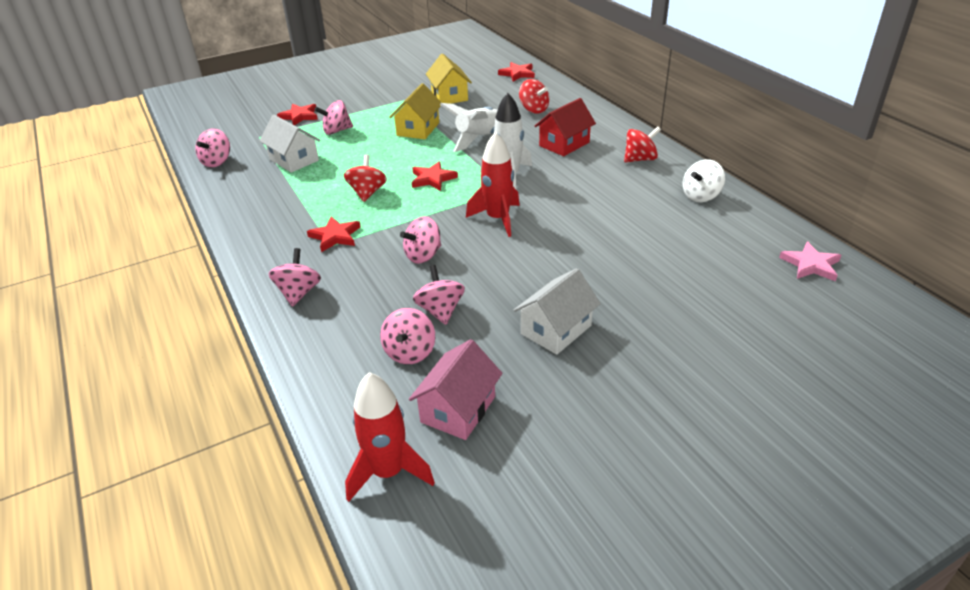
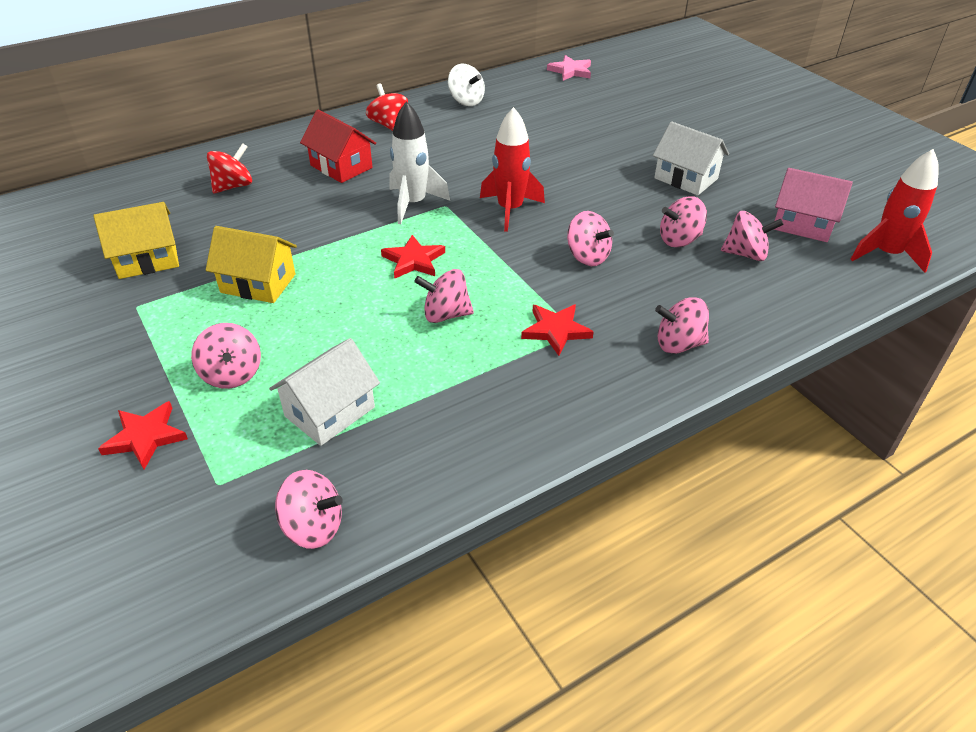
camera: 95 degrees left, 5 degrees up
red spinning top [344,155,387,202] -> pink spinning top [414,269,474,323]
white rocket [440,103,497,152] -> none
red star [498,62,535,82] -> none

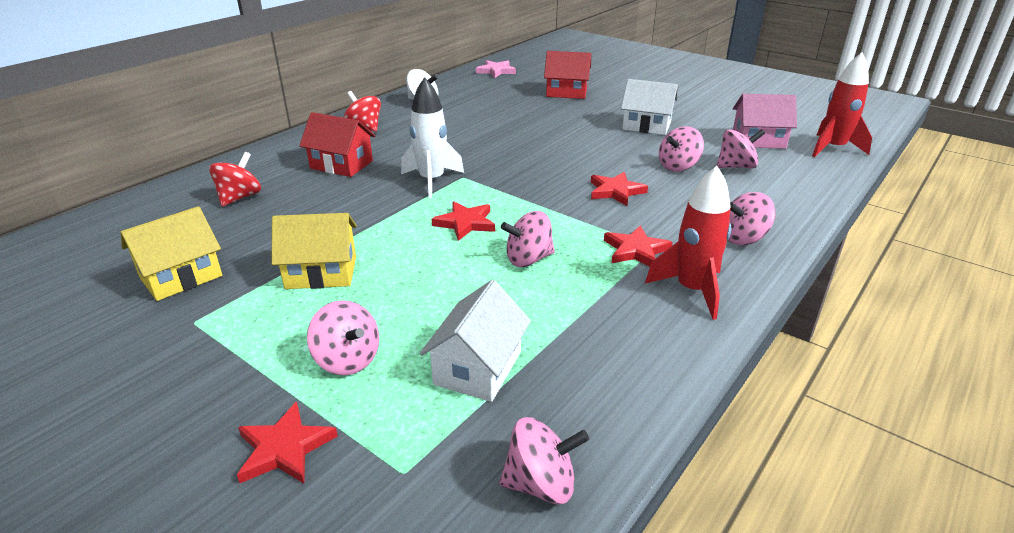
camera: 20 degrees left, 10 degrees down
red rocket [480,107,545,232] -> red rocket moved to [645,166,731,320]
pink spinning top [567,211,614,266] -> red star [591,172,648,206]
none -> red house [544,51,591,99]

